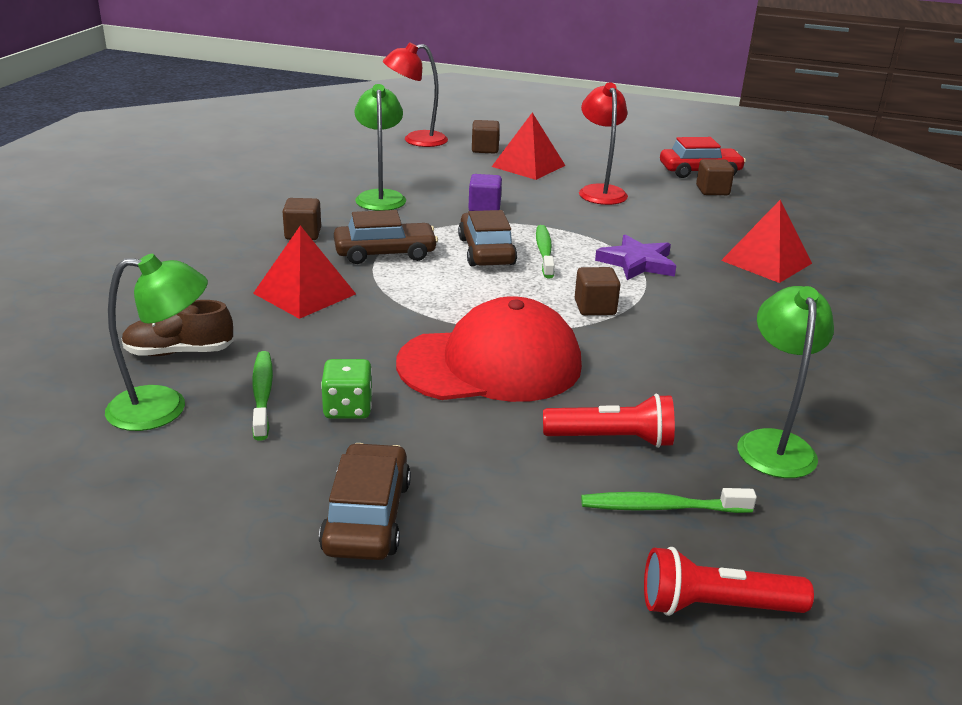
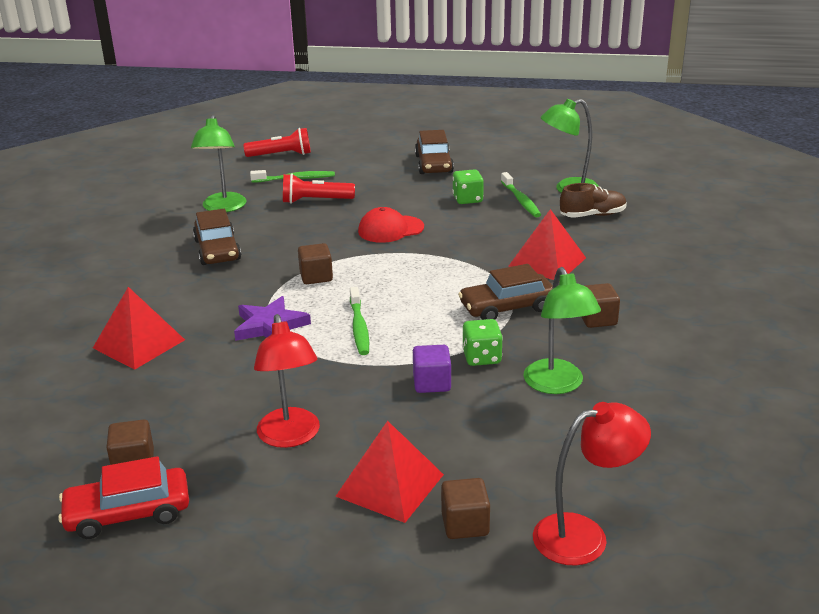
camera: 175 degrees right, 0 degrees up
red cap [396,296,582,402] -> red cap [358,207,424,243], size x0.54
brown car [458,210,517,266] -> brown car moved to [193,209,241,265]
none -> green dice [462,319,503,366]

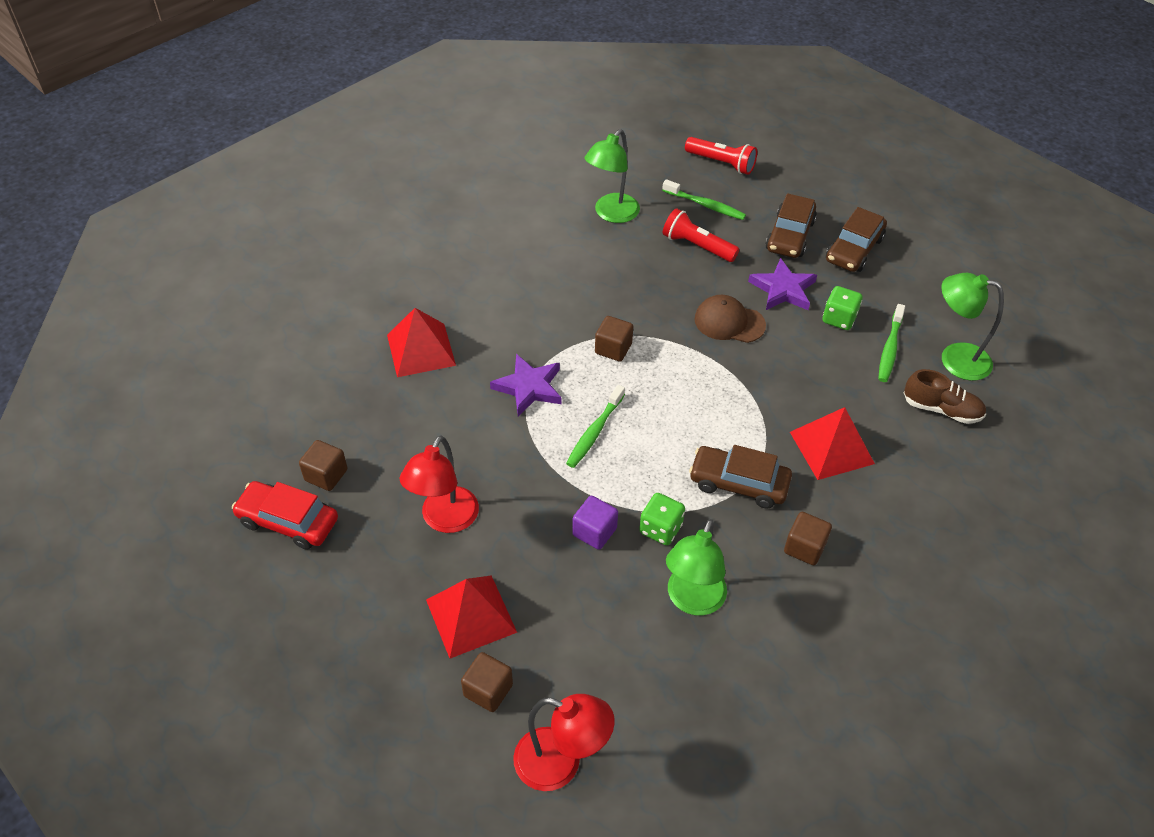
camera: 35 degrees right, 20 degrees up
brown car [193,209,241,265] -> brown car moved to [765,193,817,258]
red cap [358,207,424,243] -> brown cap [694,295,766,343]
none -> purple star [748,258,817,310]

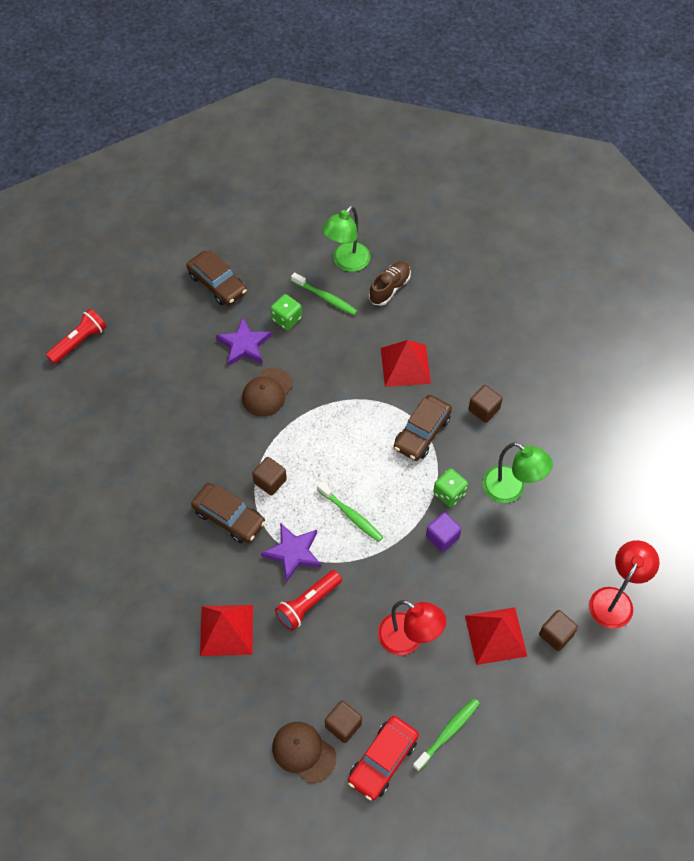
camera: 75 degrees left, 10 degrees up
green lamp [585,129,640,223] -> none
green toothbrush [662,179,746,220] -> green toothbrush moved to [413,698,480,771]
red flashlight [663,208,739,262] -> red flashlight moved to [275,570,342,631]
brown car [765,193,817,258] -> brown car moved to [191,483,266,543]
none -> brown cap [272,722,336,783]

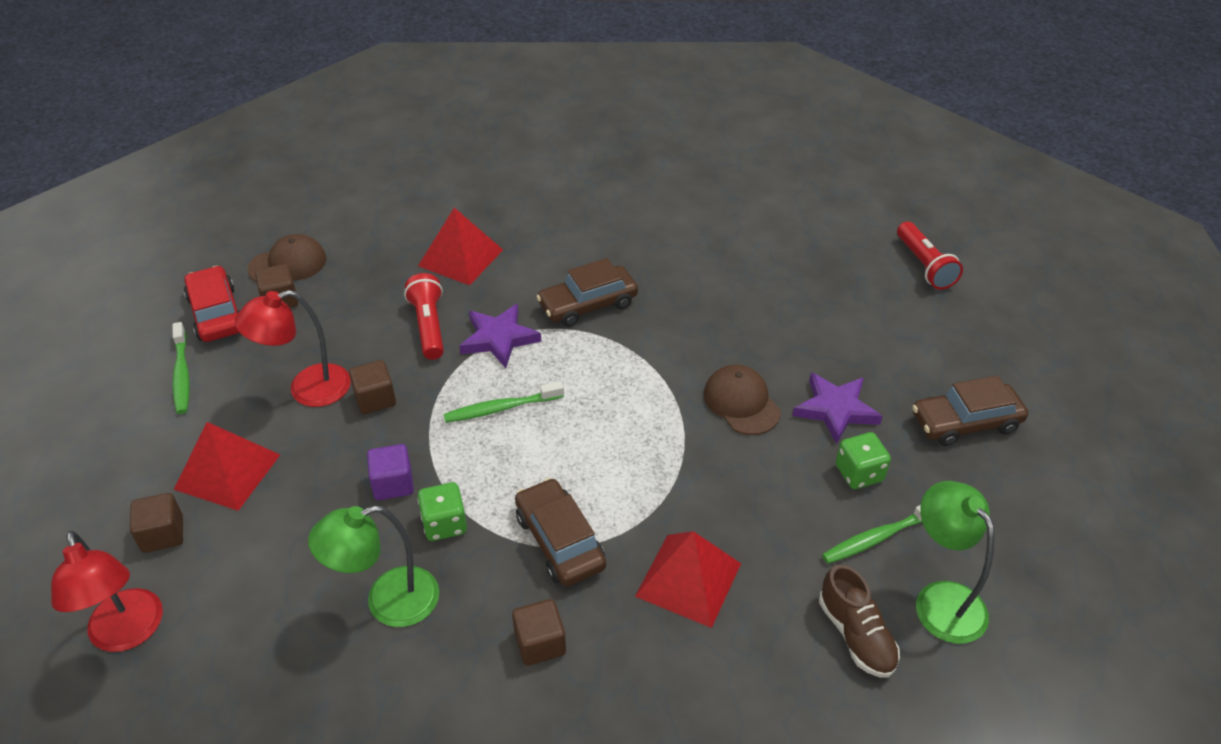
camera: 120 degrees right, 15 degrees down
brown cube [252,457,287,496] -> brown cube moved to [349,360,396,414]

